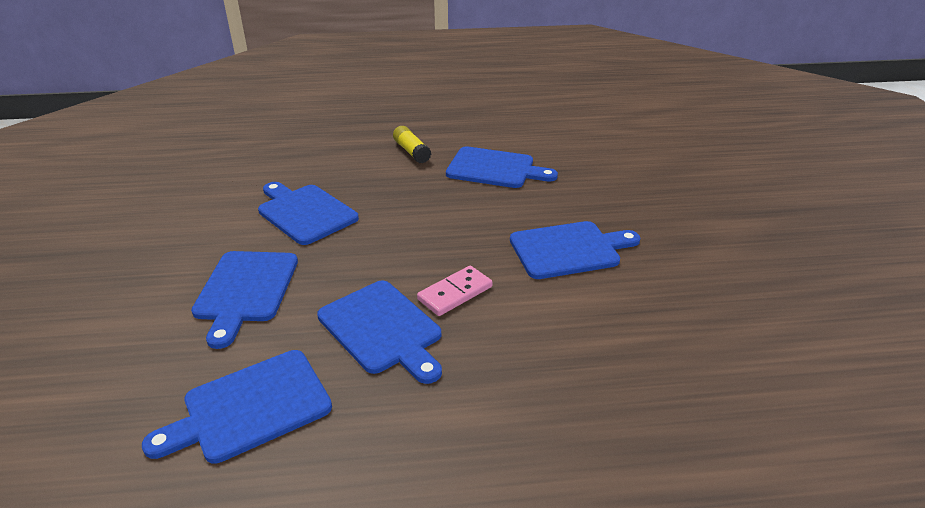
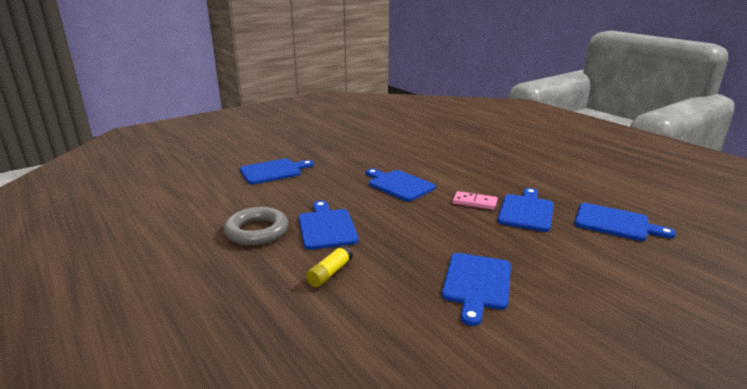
camera: 120 degrees left, 10 degrees down
blue cutting board [191,251,298,349] -> blue cutting board moved to [240,158,314,184]
none -> grey ring [224,207,288,246]

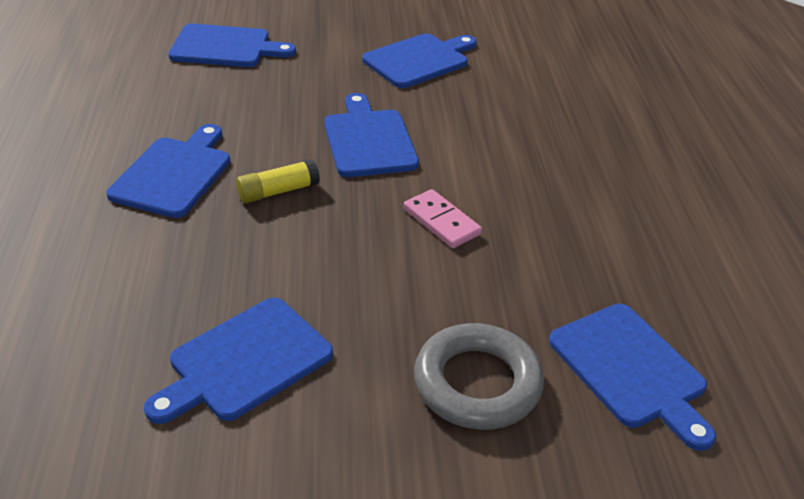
camera: 30 degrees right, 15 degrees up
grey ring [224,207,288,246] -> grey ring moved to [414,323,544,430]
yellow glue stick [306,245,353,287] -> yellow glue stick moved to [236,159,320,203]
blue cutting board [497,188,554,232] -> blue cutting board moved to [362,33,477,88]

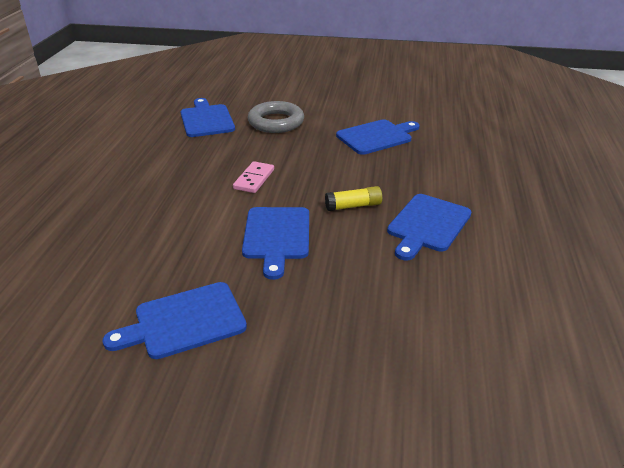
camera: 165 degrees left, 5 degrees down
blue cutting board [168,24,296,67] -> none
pink domino [404,189,482,248] -> pink domino turned 45 degrees clockwise [233,161,274,193]

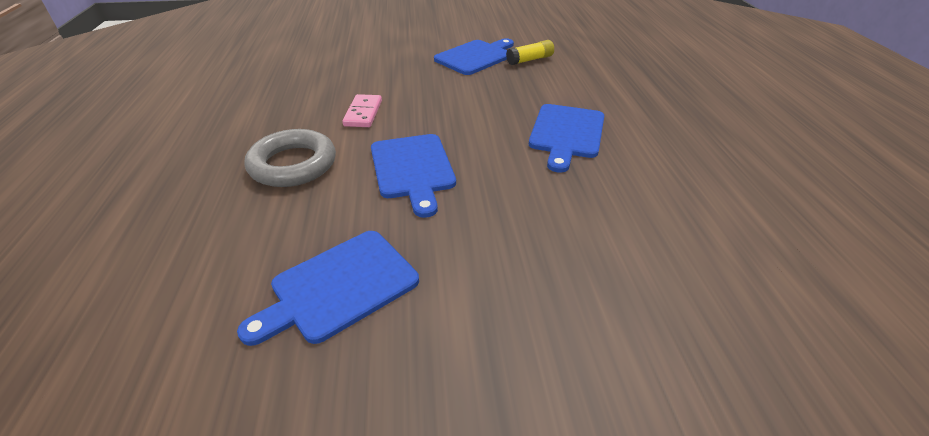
camera: 15 degrees left, 5 degrees up
blue cutting board [181,98,235,137] -> none
grey ring [248,101,304,133] -> grey ring moved to [245,129,336,187]
yellow glue stick [325,186,382,211] -> yellow glue stick moved to [506,40,554,65]

